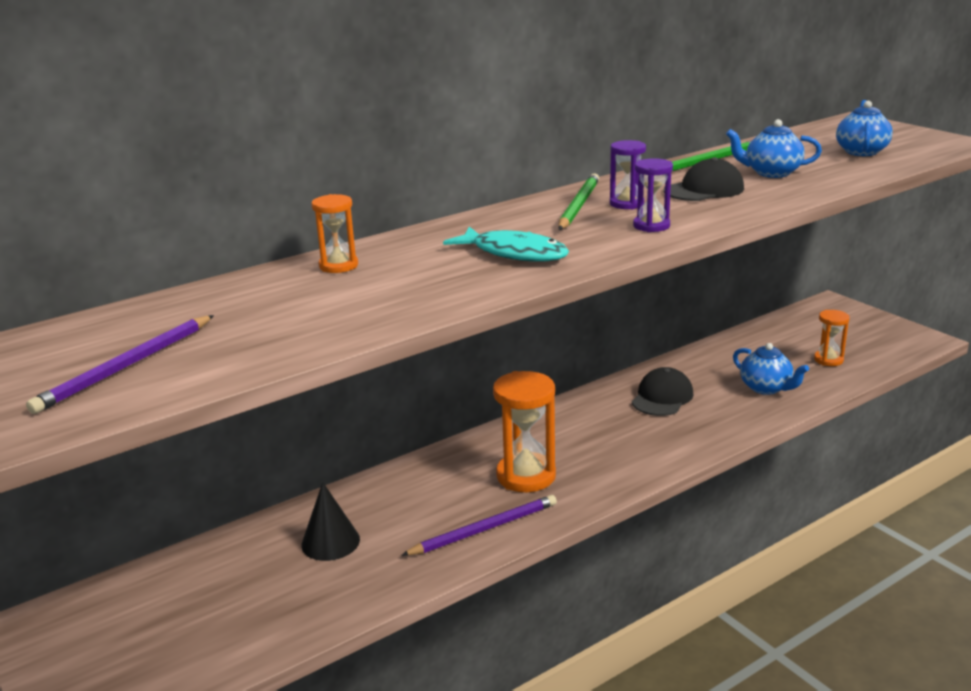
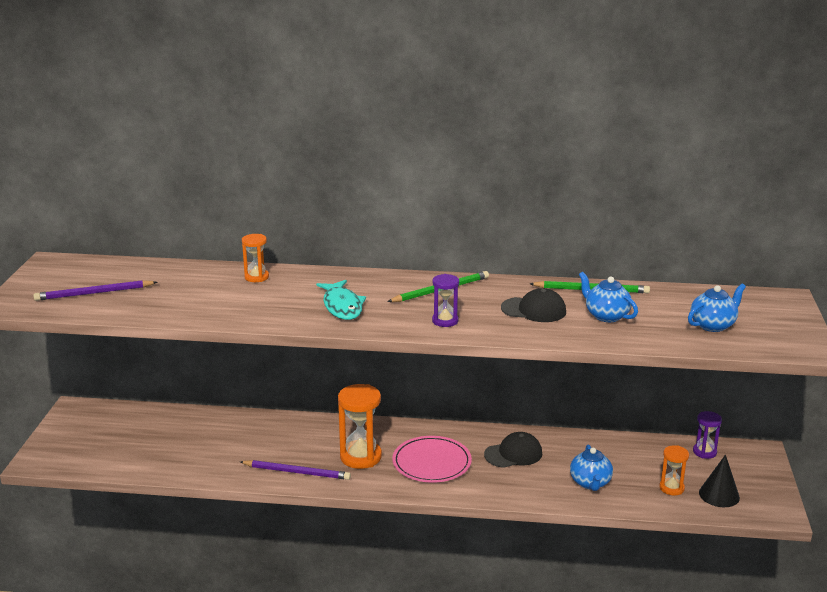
camera: 40 degrees right, 0 degrees up
black cone [301,482,360,561] -> black cone moved to [699,454,740,507]
purple hourglass [610,140,646,209] -> purple hourglass moved to [693,411,722,459]
none -> pink plate [392,436,472,483]

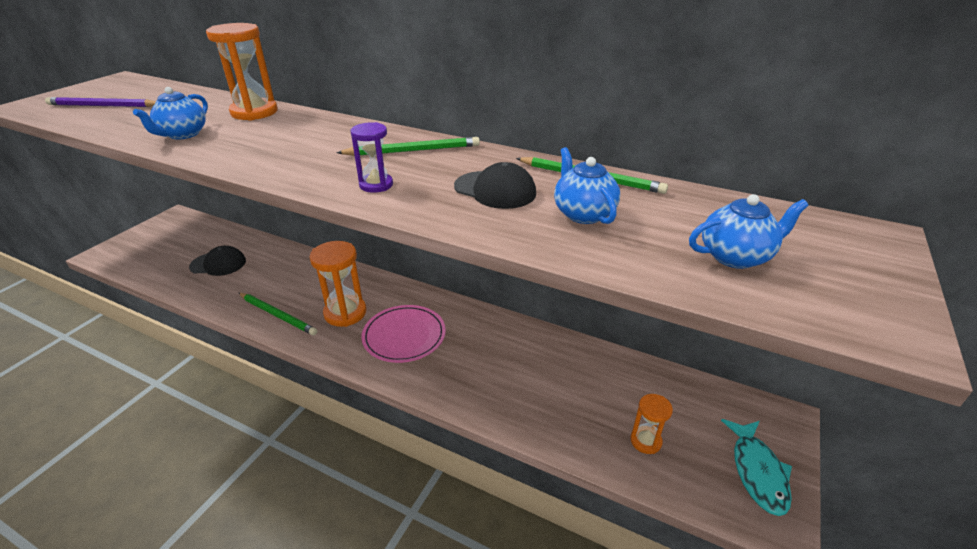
camera: 20 degrees right, 10 degrees up
purple pencil [240,460,351,480] -> green pencil [239,293,318,335]
orange hourglass [242,234,269,282] -> orange hourglass [206,23,278,121], size x1.76
turquoise fish [316,280,366,320] -> turquoise fish moved to [721,419,792,516]
black cap [484,432,542,468] -> black cap moved to [189,246,246,276]
blue teapot [570,444,613,491] -> blue teapot moved to [133,87,208,140]
purple hourglass [693,411,722,459] -> none
black cone [699,454,740,507] -> none

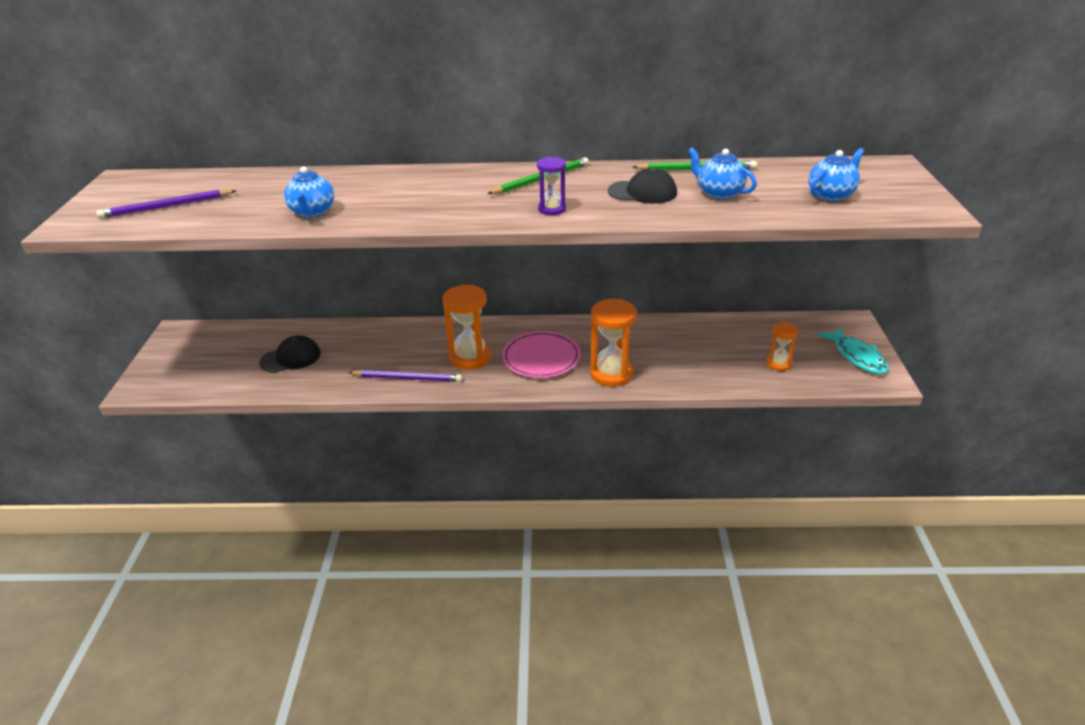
camera: 25 degrees left, 0 degrees up
orange hourglass [206,23,278,121] -> orange hourglass moved to [590,299,637,387]
green pencil [239,293,318,335] -> purple pencil [348,370,463,382]

